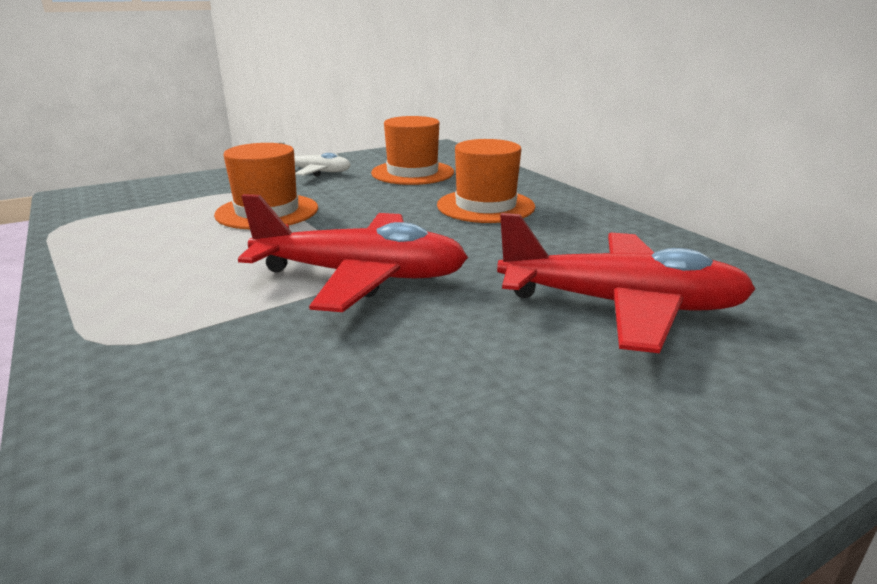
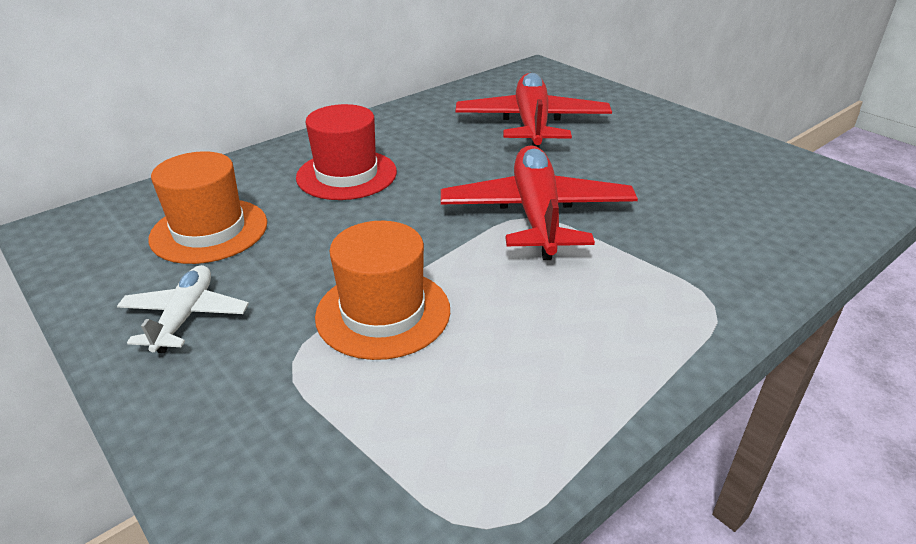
camera: 100 degrees left, 10 degrees up
orange hat [437,139,535,223] -> red hat [296,104,397,200]

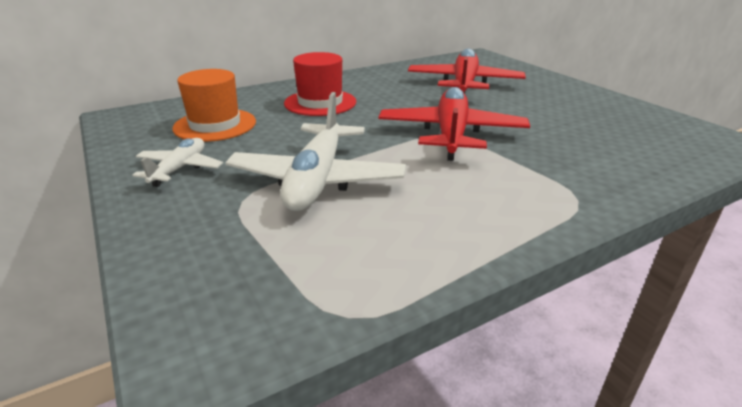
camera: 10 degrees right, 5 degrees down
orange hat [315,221,450,360] -> white plane [225,92,406,211]

